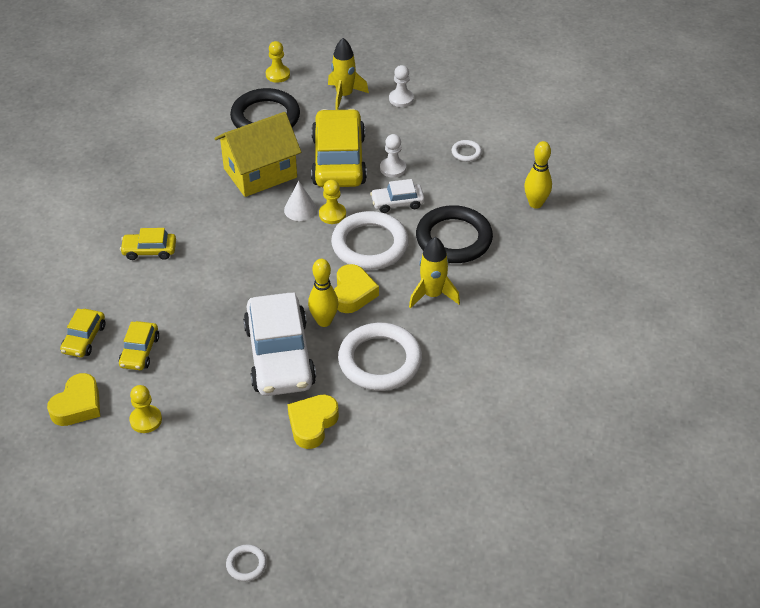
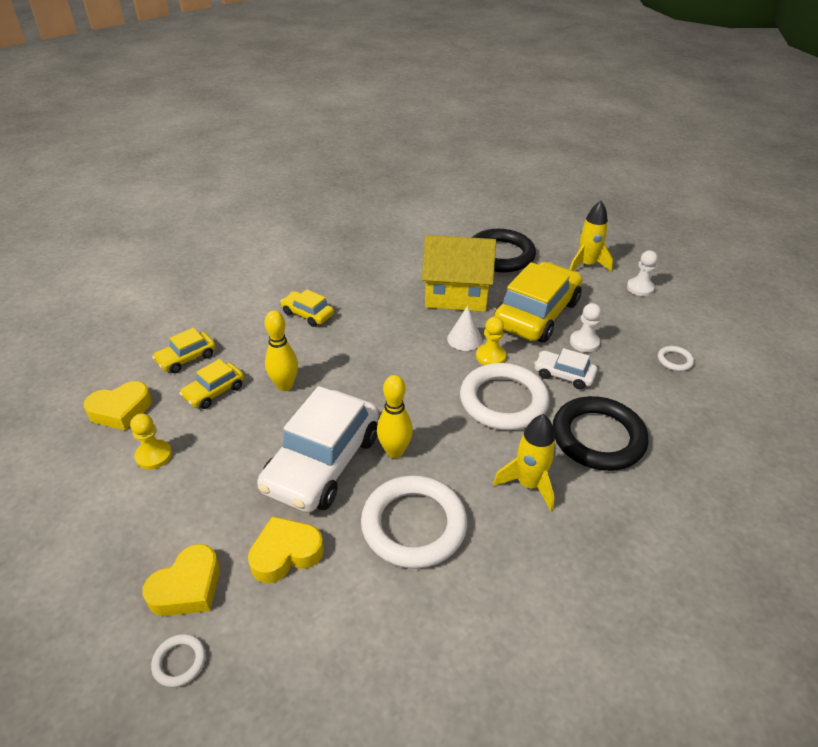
camera: 35 degrees right, 5 degrees down
white ring [226,544,267,581] -> white ring moved to [151,634,206,687]
yellow pawn [266,41,290,83] -> none
yellow heart [334,264,379,313] -> yellow heart moved to [142,544,220,616]
yellow bowling pin [524,141,552,209] -> yellow bowling pin moved to [264,311,298,391]

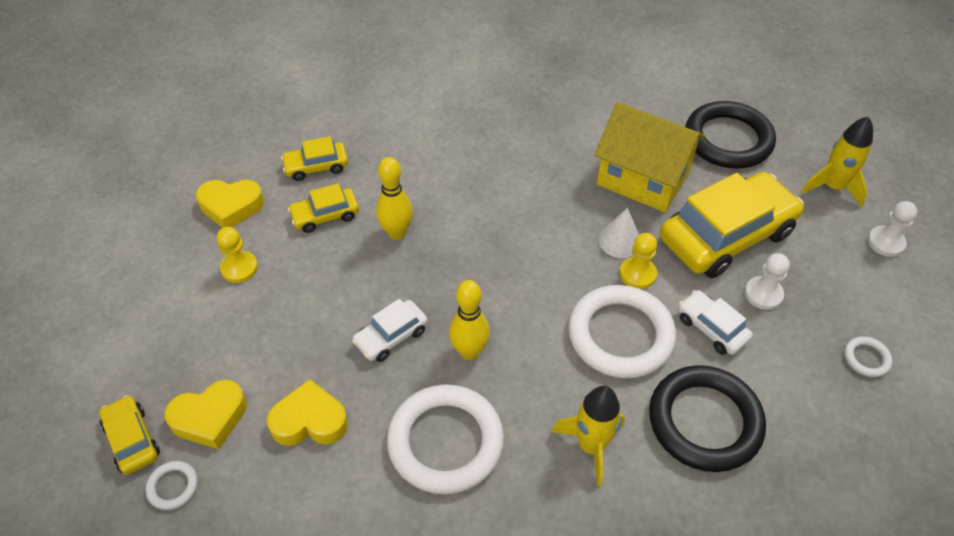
camera: 25 degrees right, 10 degrees up
white car [257,386,379,513] -> white car [352,299,428,362], size x0.48
yellow car [280,289,334,327] -> yellow car moved to [99,395,160,475]

